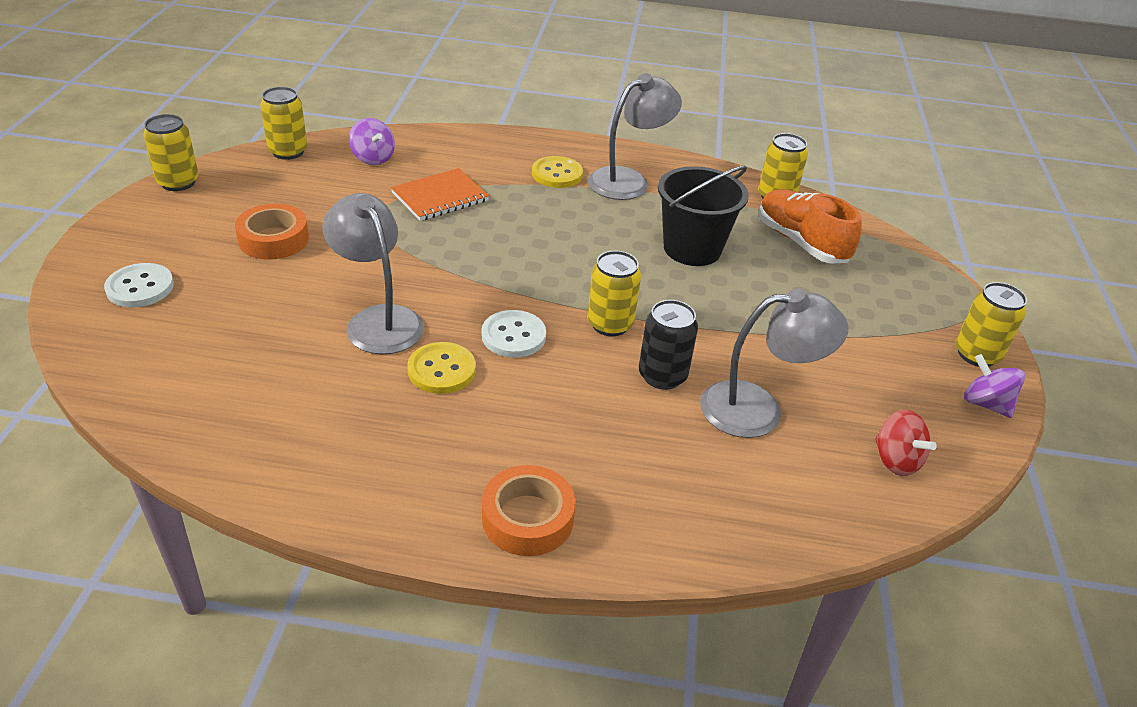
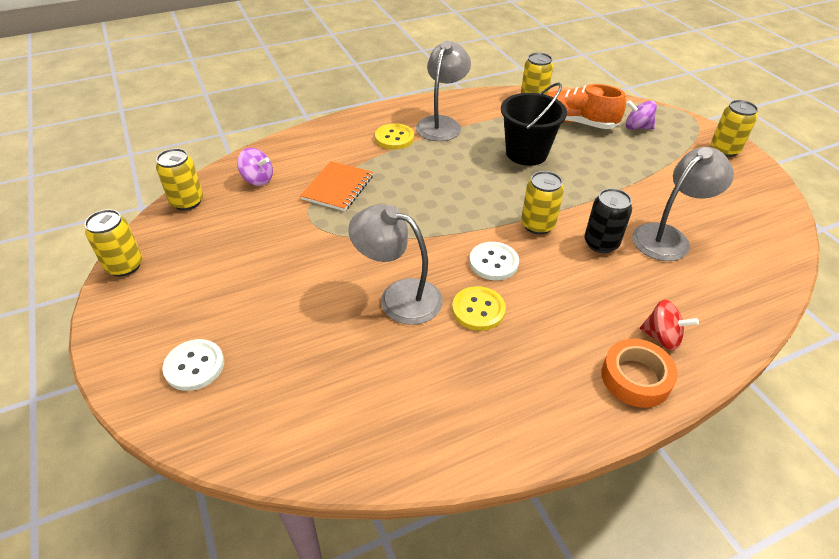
camera: 30 degrees left, 5 degrees up
orange tape [235,204,309,259] -> none
red spinning top [875,410,937,476] -> red spinning top moved to [640,300,699,350]
purple spinning top [964,354,1025,418] -> purple spinning top moved to [626,100,657,130]

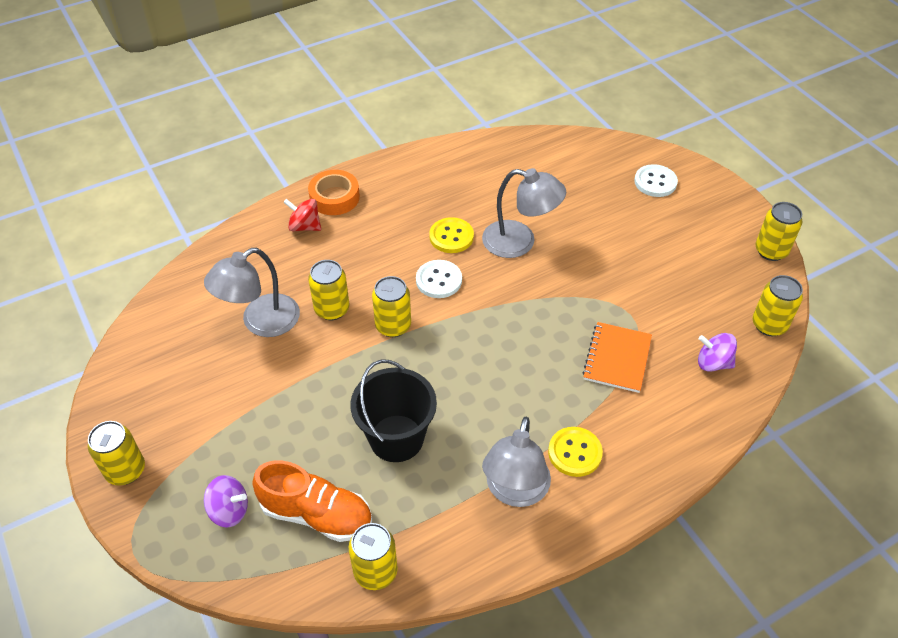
camera: 175 degrees right, 5 degrees up
black can [584,188,632,253] -> yellow can [308,260,349,320]

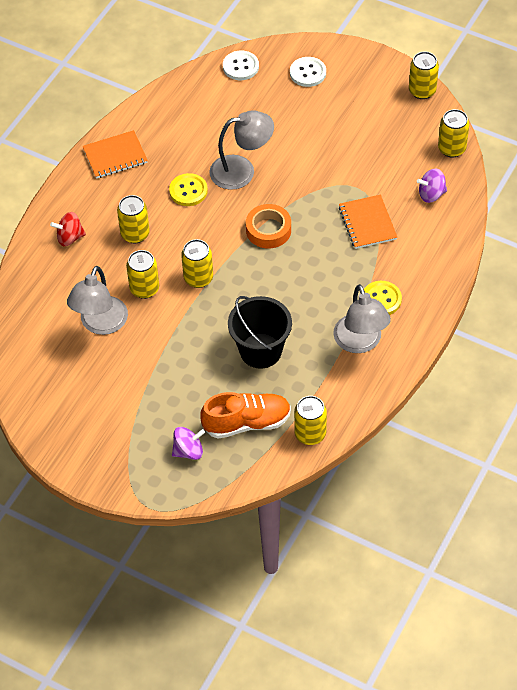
camera: 30 degrees left, 5 degrees up
yellow can [88,421,145,486] -> yellow can moved to [117,195,150,243]
orange tape [308,170,360,215] -> orange tape moved to [246,204,291,248]
white button [416,260,462,298] -> white button moved to [223,50,259,80]
none -> orange notebook [83,130,148,179]

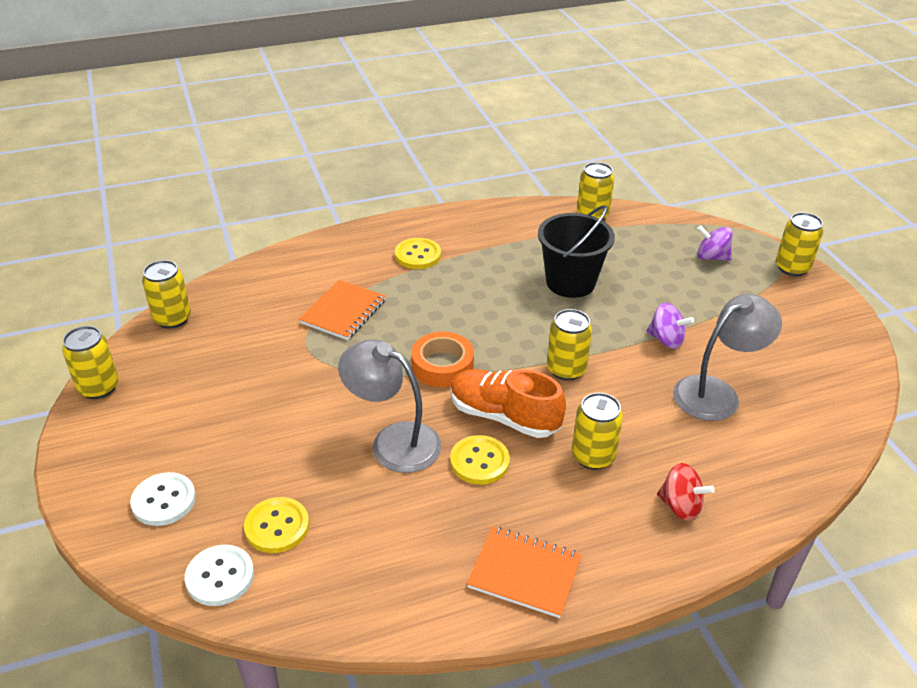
camera: 140 degrees left, 15 degrees down
yellow can [126,250,159,299] -> yellow can moved to [776,212,823,276]
orange shoe [200,392,291,439] -> orange shoe moved to [450,369,566,438]
grey lamp [333,284,391,353] -> none
purple spinning top [417,168,447,203] -> purple spinning top moved to [647,303,694,349]
none -> yellow button [244,497,309,553]

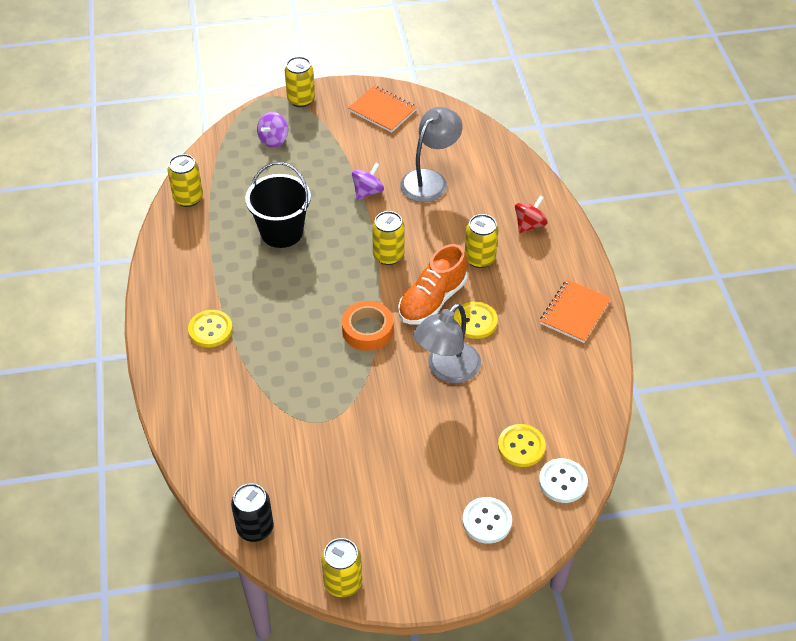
camera: 80 degrees left, 10 degrees up
yellow can [142,260,191,329] -> black can [231,483,274,542]
orange notebook [299,280,386,340] -> orange notebook moved to [348,86,417,133]
grey lamp [673,294,782,421] -> grey lamp turned 60 degrees clockwise [400,107,463,202]

